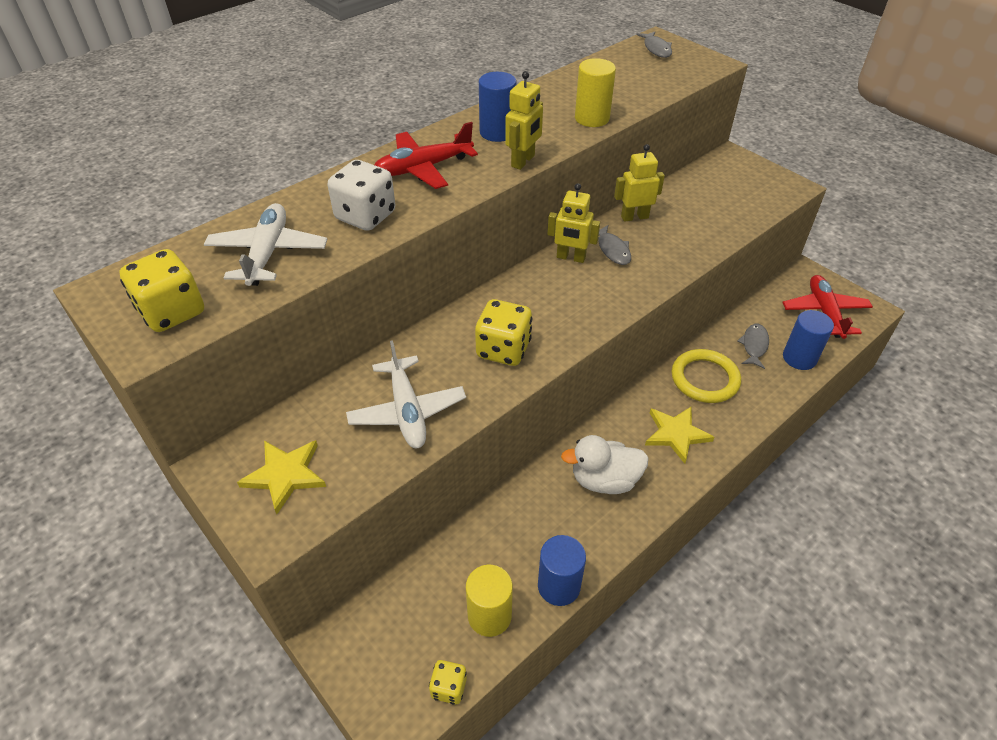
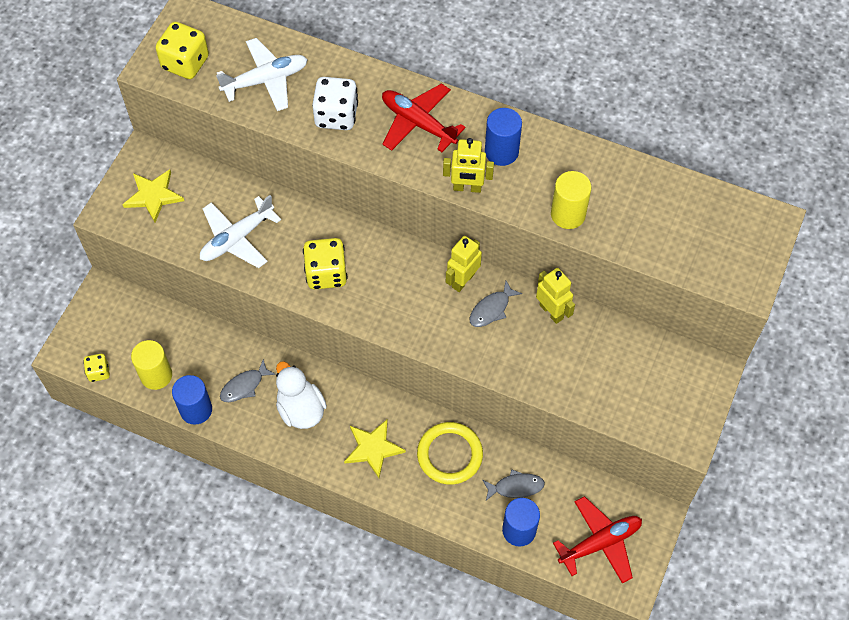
camera: 65 degrees right, 15 degrees up
yellow robot [547,183,600,263] -> yellow robot turned 45 degrees clockwise [446,236,482,292]
grey fish [636,32,672,58] -> grey fish moved to [220,359,276,402]

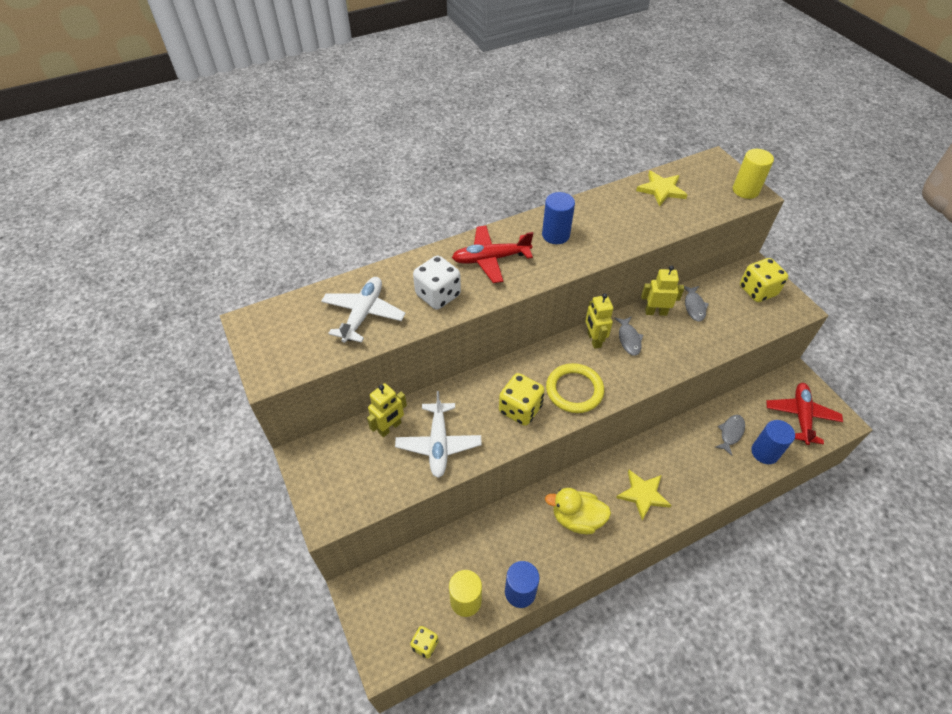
camera: 50 degrees left, 10 degrees down
yellow star [122,169,184,222] -> yellow star moved to [636,171,687,206]
yellow dice [156,22,209,79] -> yellow dice moved to [740,258,788,302]
grey fish [220,359,276,402] -> grey fish moved to [684,286,709,322]
white duck [276,361,327,429] -> yellow duck [545,488,611,534]
yellow ring [417,422,483,485] -> yellow ring moved to [546,363,604,413]
yellow robot [443,138,494,193] -> yellow robot moved to [367,383,407,437]
yellow cylinder [551,171,592,229] -> yellow cylinder moved to [733,149,774,199]

